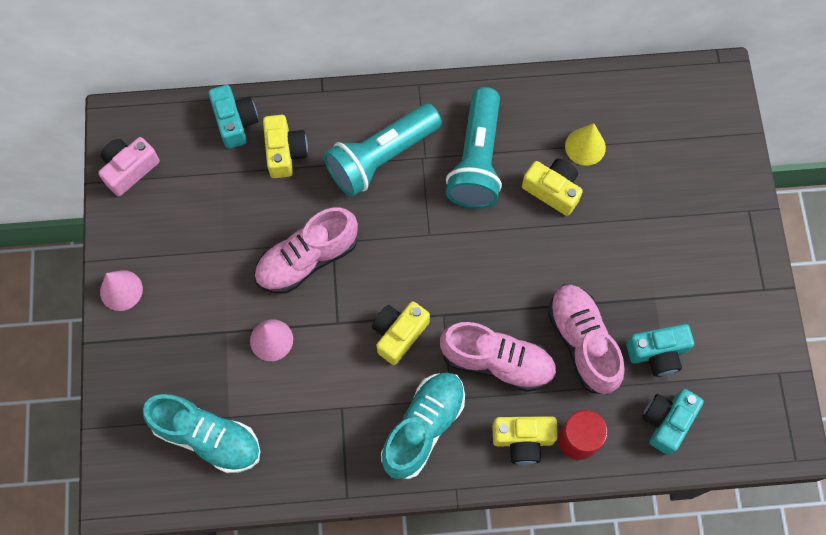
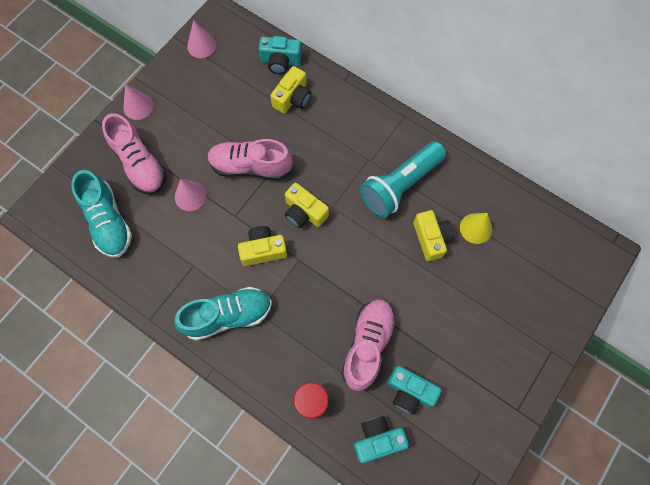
camera: 40 degrees right, 0 degrees up
pink camera [98,137,160,196] -> pink cone [187,20,216,58]
turquoise camera [208,85,258,149] -> turquoise camera turned 75 degrees clockwise [259,36,302,74]
turquoise flashlight [324,104,442,197] -> none
pink shoe [440,322,557,392] -> pink shoe moved to [102,113,166,195]
yellow camera [492,416,558,465] -> yellow camera moved to [285,183,329,228]

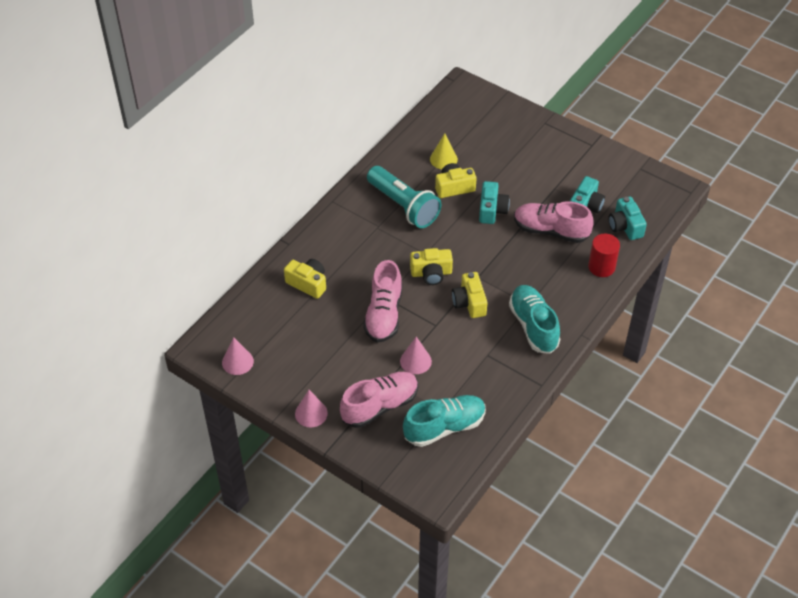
camera: 90 degrees left, 20 degrees down
turquoise camera [259,36,302,74] -> turquoise camera moved to [479,181,510,224]
yellow camera [285,183,329,228] -> yellow camera turned 45 degrees clockwise [410,248,453,285]

